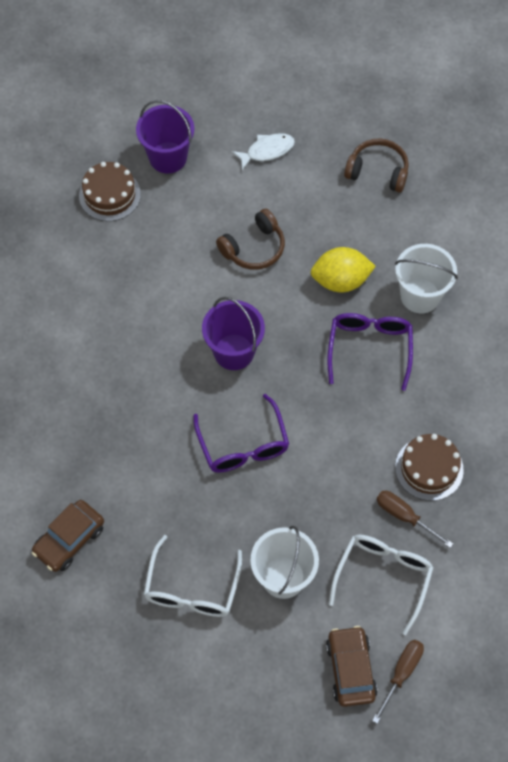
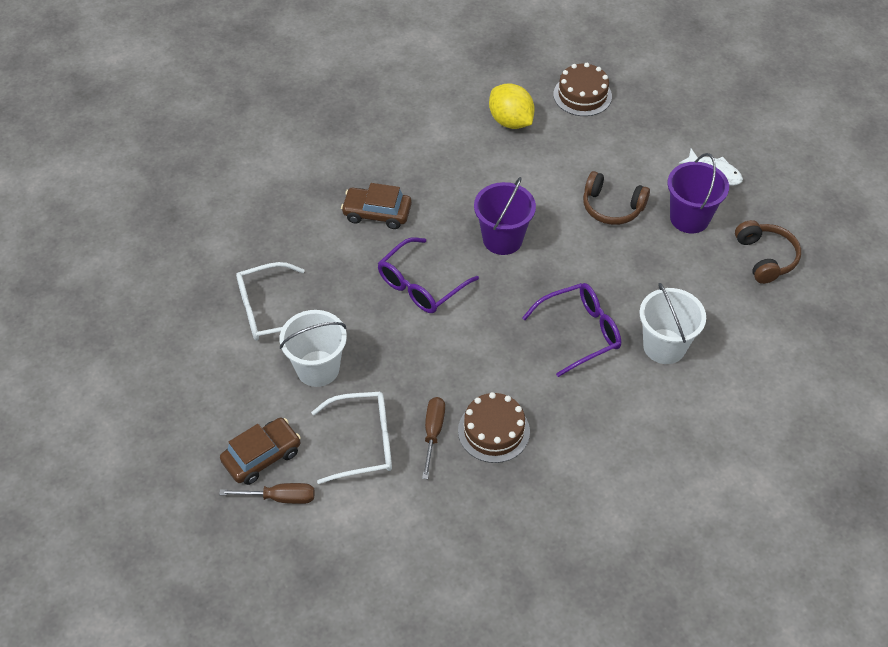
camera: 60 degrees right, 10 degrees down
brown car [32,500,104,572] -> brown car moved to [341,183,412,229]
purple bucket [136,100,194,174] -> purple bucket moved to [668,153,729,234]
yellow lemon [311,247,376,293] -> yellow lemon moved to [489,83,535,129]

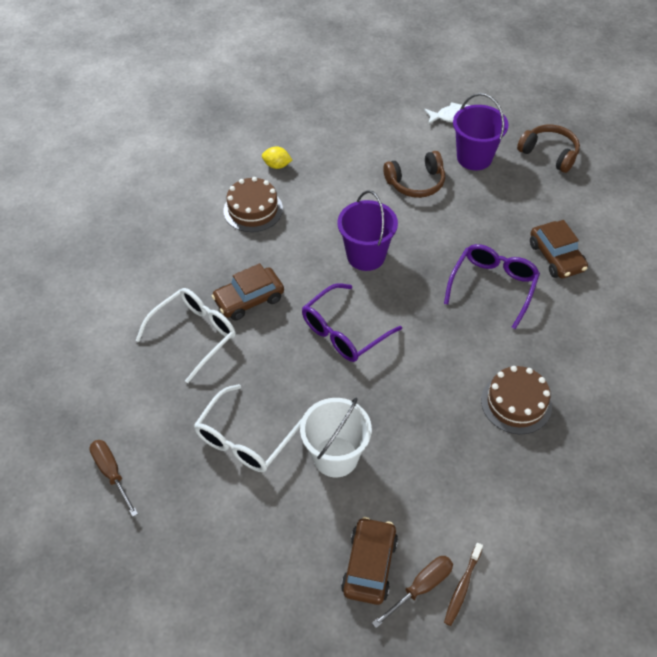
camera: 40 degrees left, 0 degrees up
white glasses [311,392,392,484] -> white glasses moved to [135,288,236,383]
purple glasses [378,237,479,313] -> purple glasses turned 45 degrees clockwise [302,283,402,362]
brown screwdriver [422,397,445,479] -> brown screwdriver moved to [89,440,138,517]
yellow lemon [489,83,535,129] -> yellow lemon [262,146,292,169], size x0.54
brown cake [553,63,612,116] -> brown cake moved to [223,177,283,232]
white bucket [640,283,706,364] -> brown car [530,220,588,278]
none -> brown toothbrush [444,543,483,626]

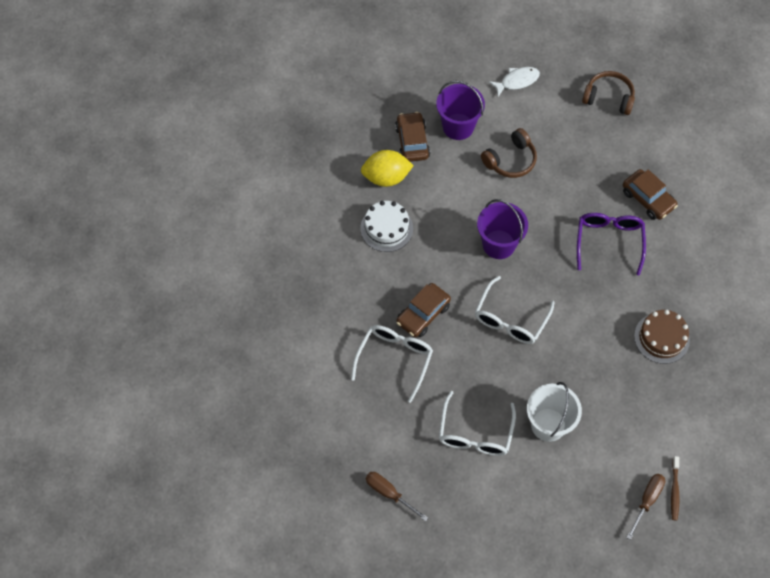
camera: 20 degrees left, 10 degrees up
brown cake [223,177,283,232] -> white cake [360,201,413,252]
yellow lemon [262,146,292,169] -> yellow lemon [361,150,414,187], size x1.84
purple glasses [302,283,402,362] -> white glasses [475,276,555,344]
brown car [341,517,398,605] -> brown car moved to [395,112,430,162]
purple bucket [453,93,508,170] -> purple bucket moved to [436,81,485,140]

